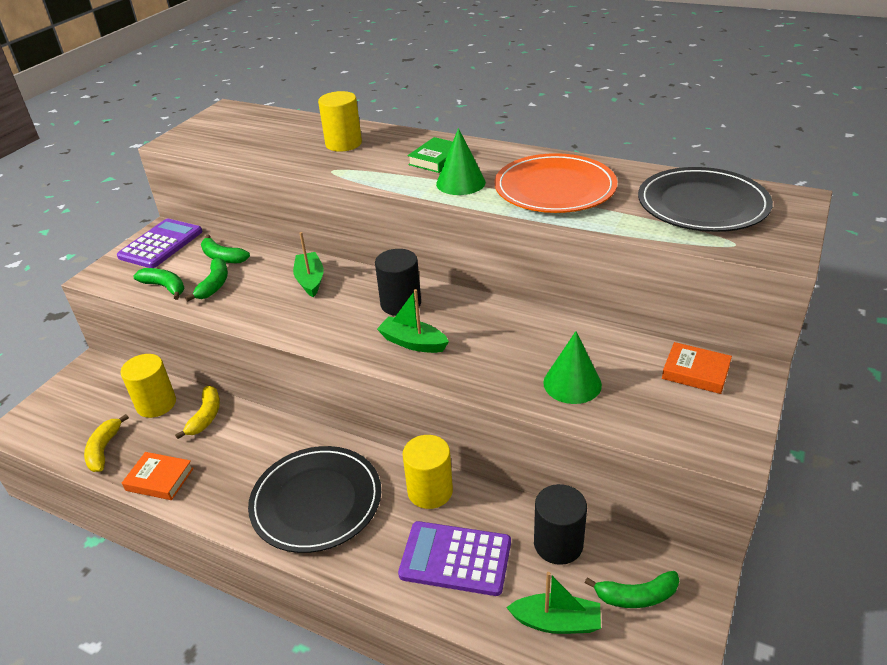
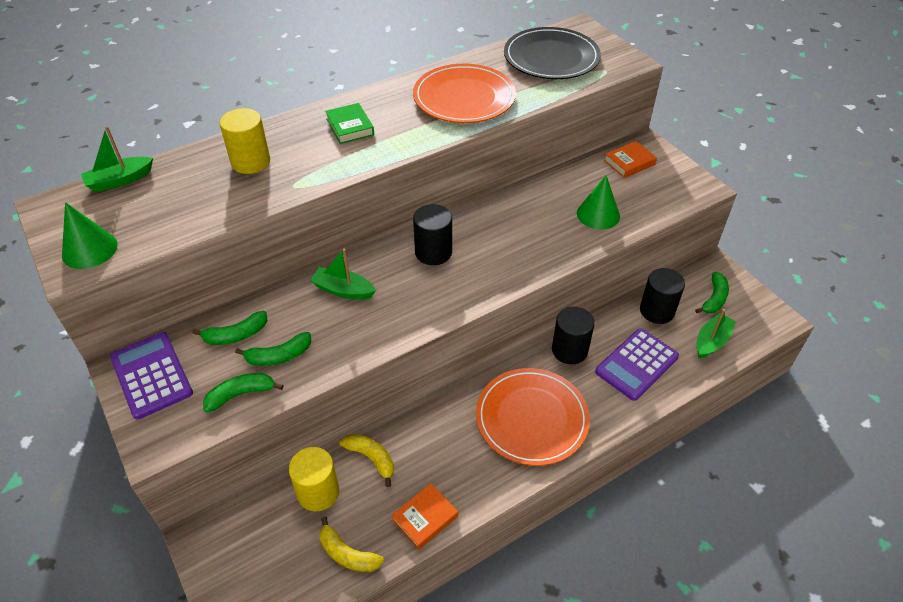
camera: 60 degrees left, 10 degrees up
green banana [185,258,228,302] -> green banana turned 120 degrees clockwise [235,332,311,366]
black plate [248,446,381,553] -> orange plate [476,368,590,466]
green boat [377,289,449,353] -> green boat moved to [81,126,153,192]
yellow cylinder [403,435,453,509] -> black cylinder [552,307,595,364]
green cone [436,128,486,195] -> green cone moved to [62,202,118,269]

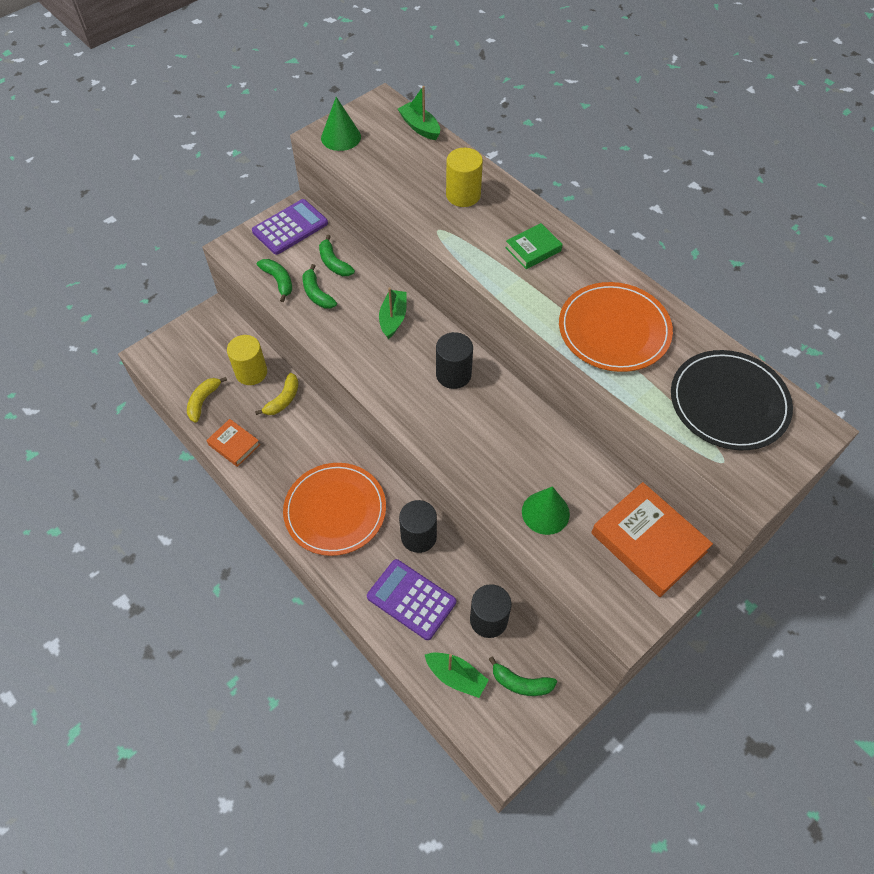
camera: 80 degrees right, 10 degrees up
orange book [604,141,657,178] -> orange book [591,482,713,597], size x1.86

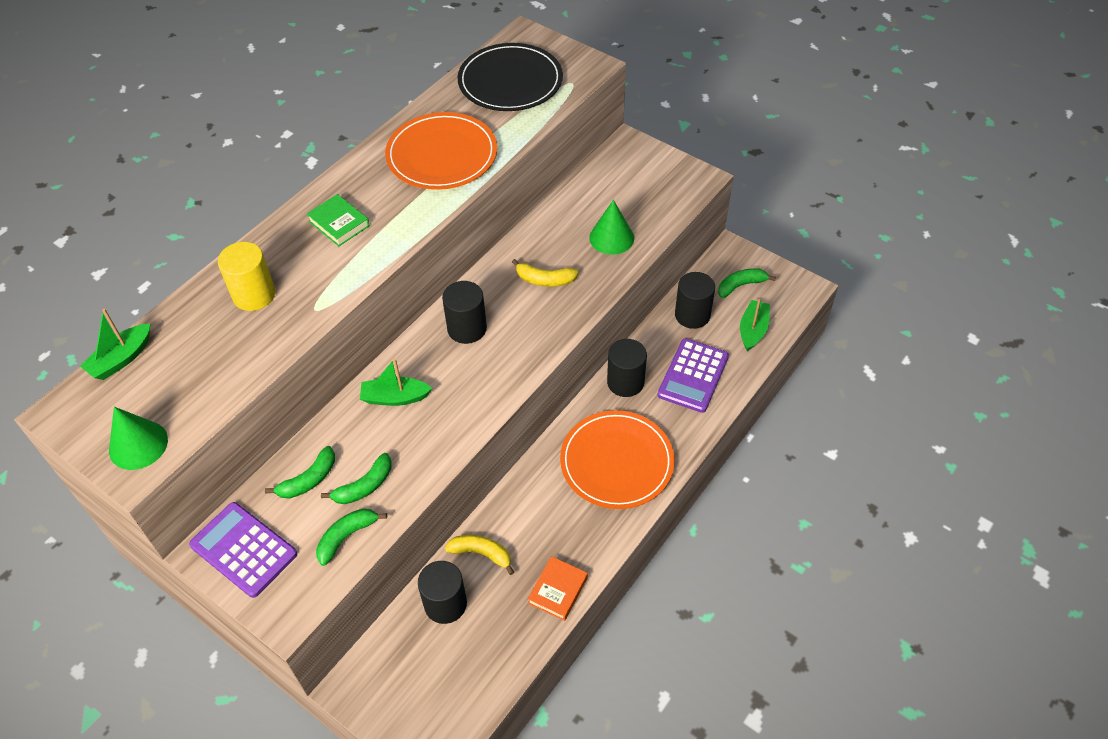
camera: 100 degrees left, 5 degrees down
yellow banana [187,377,227,422] -> yellow banana moved to [512,259,579,287]
yellow cylinder [227,335,267,385] -> black cylinder [418,561,467,624]
green banana [489,656,557,696] -> green banana turned 120 degrees counterclockwise [718,268,776,298]
orange book [591,482,713,597] -> none

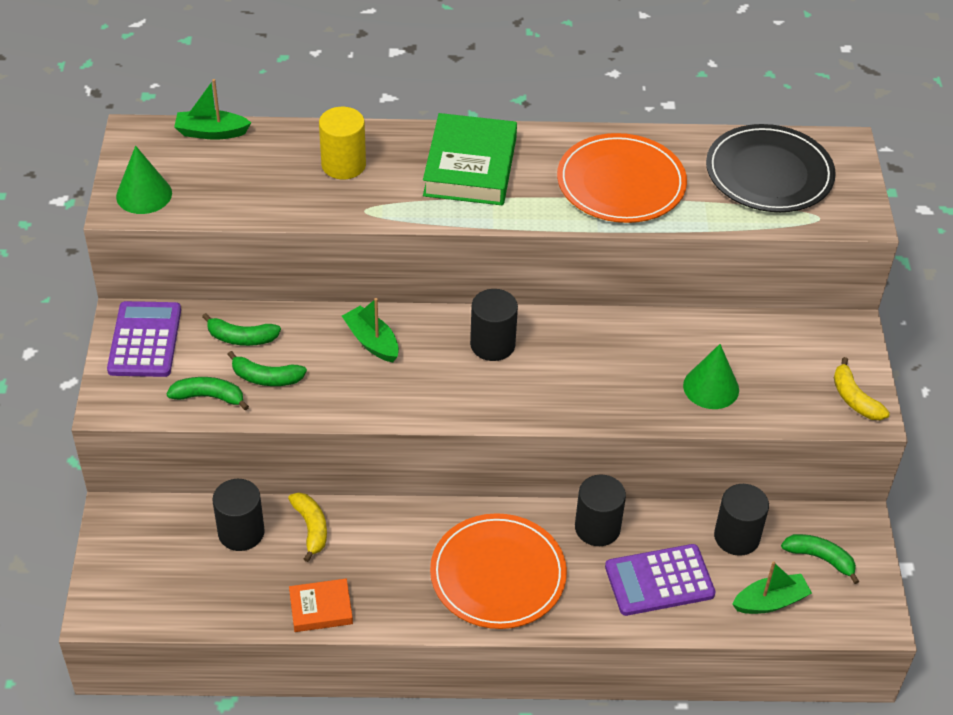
camera: 50 degrees right, 5 degrees down
green book [307,194,370,246] -> green book [423,113,517,205], size x1.86
yellow banana [512,259,579,287] -> yellow banana moved to [834,357,890,420]

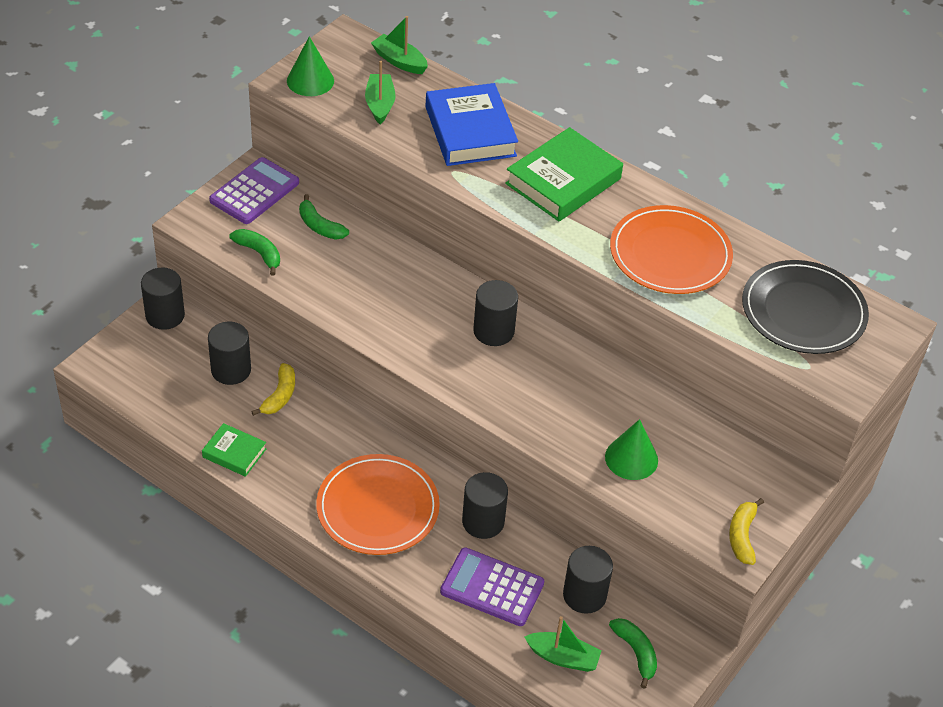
camera: 35 degrees right, 0 degrees up
green banana [227,351,307,386] -> none
orange book [289,579,353,632] -> green book [202,423,267,477]
yellow cylinder [319,107,366,179] -> blue book [425,83,518,166]
green boat [342,298,399,362] -> green boat moved to [365,61,396,124]
none -> black cylinder [141,267,185,330]

